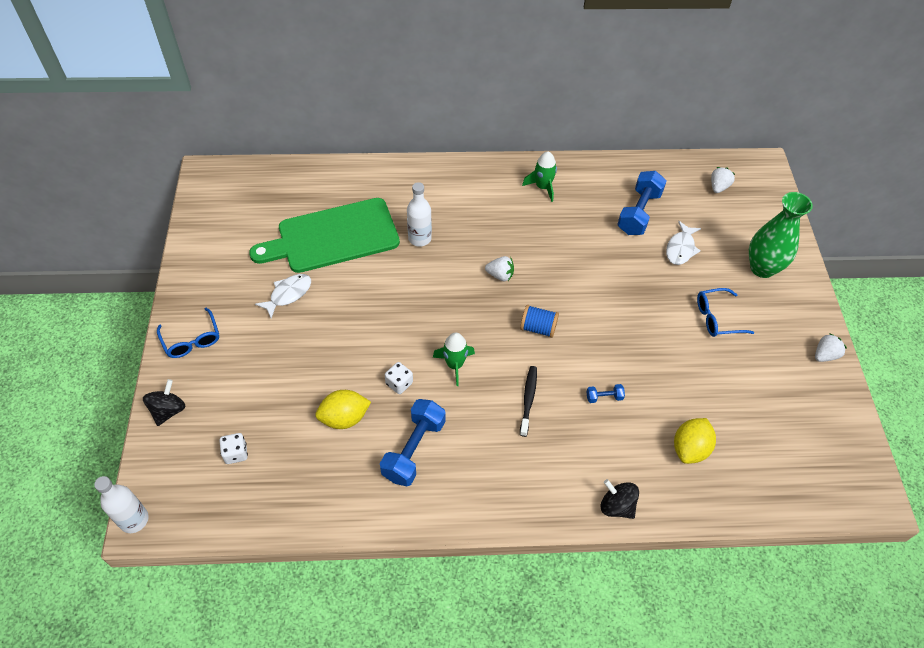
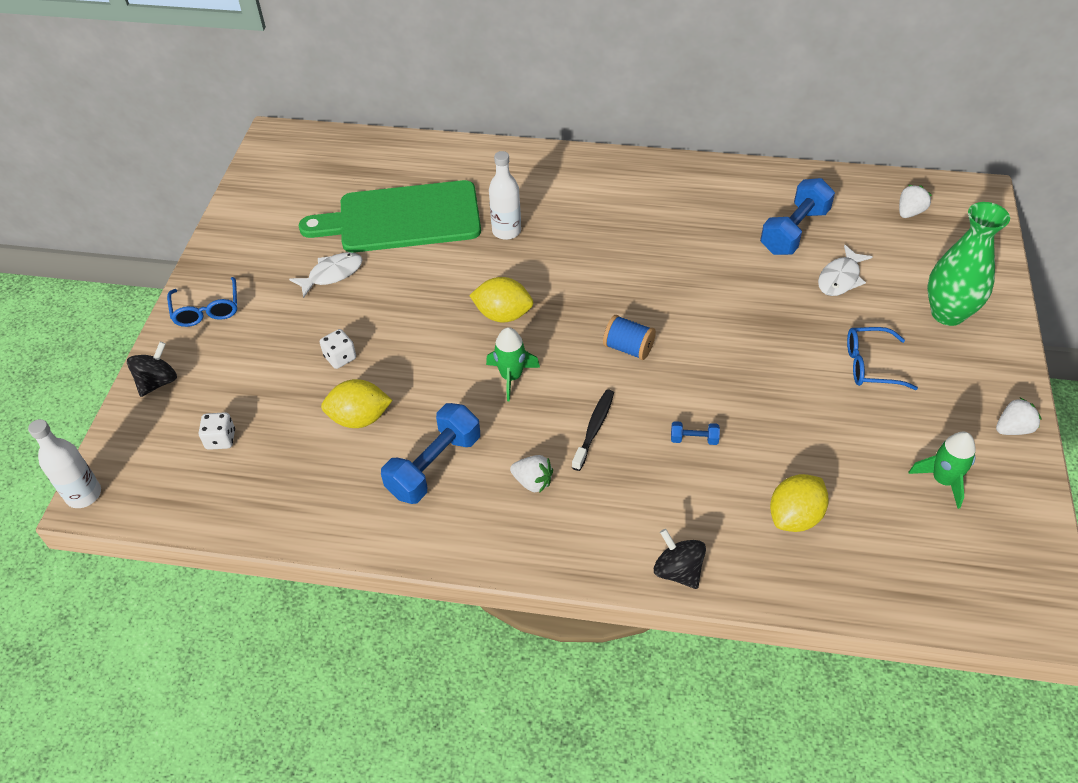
camera: 15 degrees right, 5 degrees down
white dice [385,362,413,394] -> white dice moved to [320,329,356,369]
white strawberry [485,256,514,281] -> white strawberry moved to [510,455,553,493]
green rocket [522,151,557,202] -> green rocket moved to [908,432,976,509]
none -> yellow lemon [469,277,533,323]

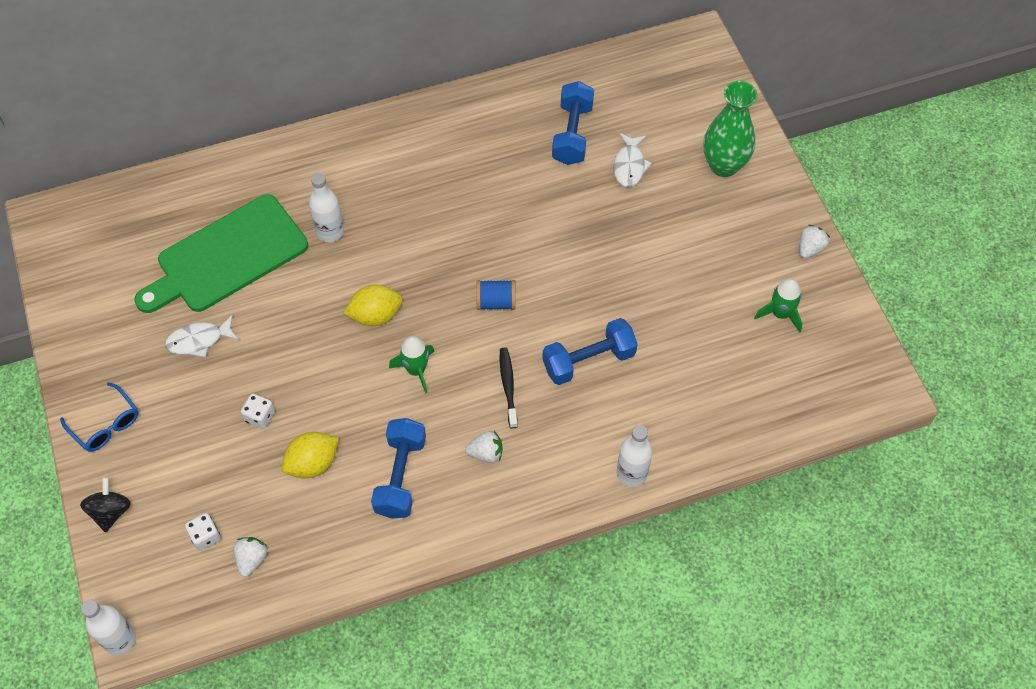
camera: 30 degrees left, 10 degrees up
white fish [289,252,362,298] -> white fish turned 135 degrees counterclockwise [165,315,239,357]
black spinning top [654,529,706,589] -> white bottle [617,425,653,487]
blue dumbbell [671,421,720,445] -> blue dumbbell [542,318,638,385], size x2.24
yellow lemon [770,474,829,532] -> none
blue glasses [847,327,918,390] -> none
white strawberry [899,185,932,218] -> white strawberry moved to [234,537,268,577]

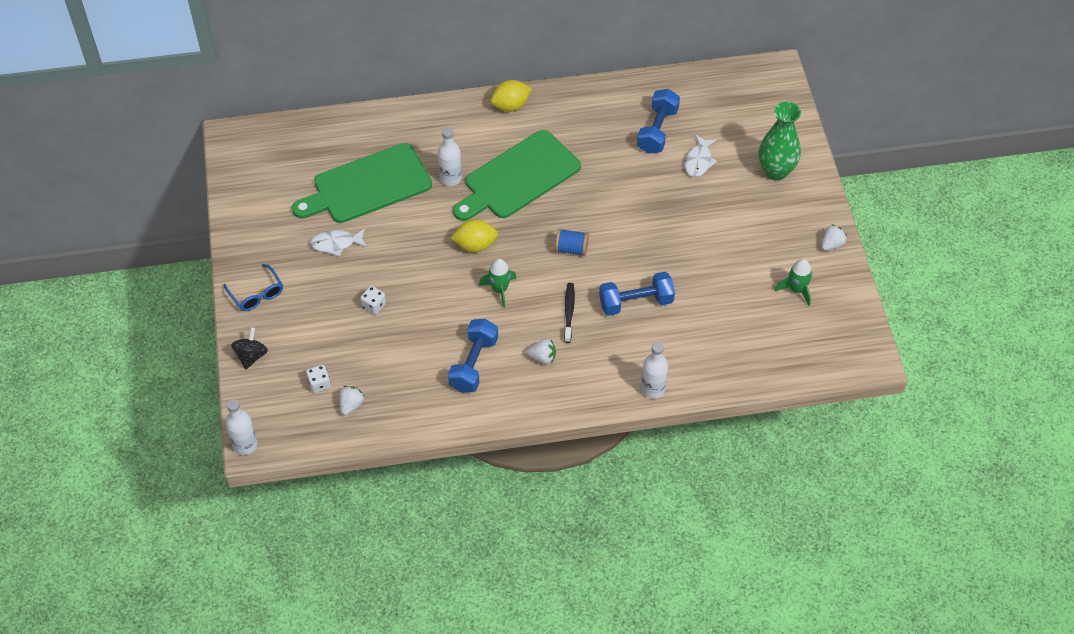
camera: 10 degrees right, 5 degrees down
yellow lemon [282,432,339,479] -> yellow lemon moved to [491,80,532,112]
none -> green cutting board [453,130,581,221]

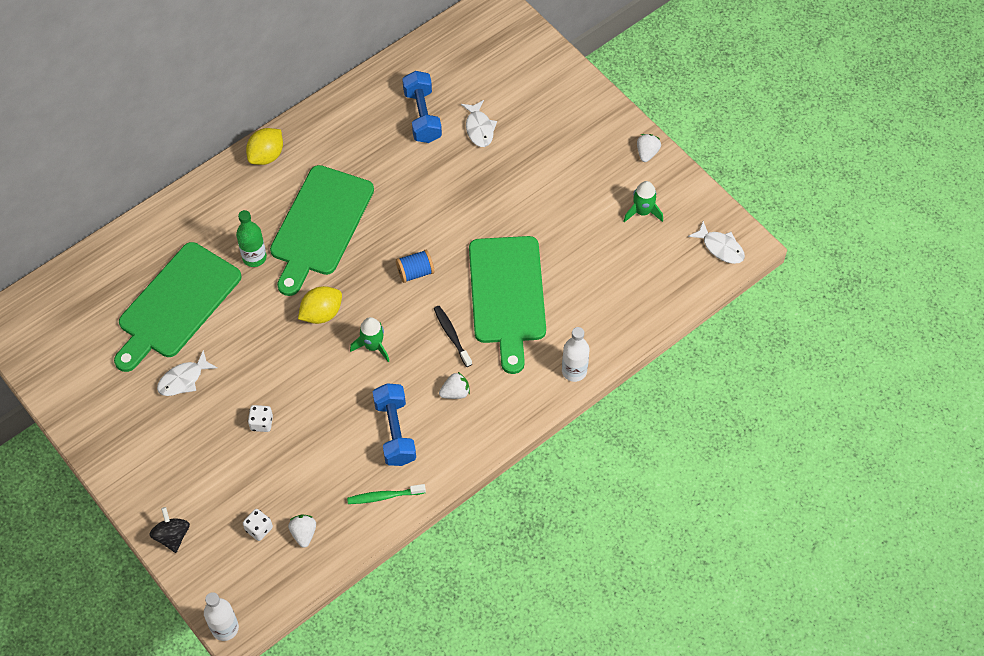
camera: 30 degrees left, 5 degrees up
blue glasses [223,264,283,311] -> none
white bottle [438,128,462,186] -> green bottle [236,210,267,267]
blue dumbbell [599,272,675,316] -> green cutting board [469,236,546,374]
green vase [759,102,801,181] -> none
none -> green toothbrush [347,484,426,504]
none -> white fish [688,221,745,264]

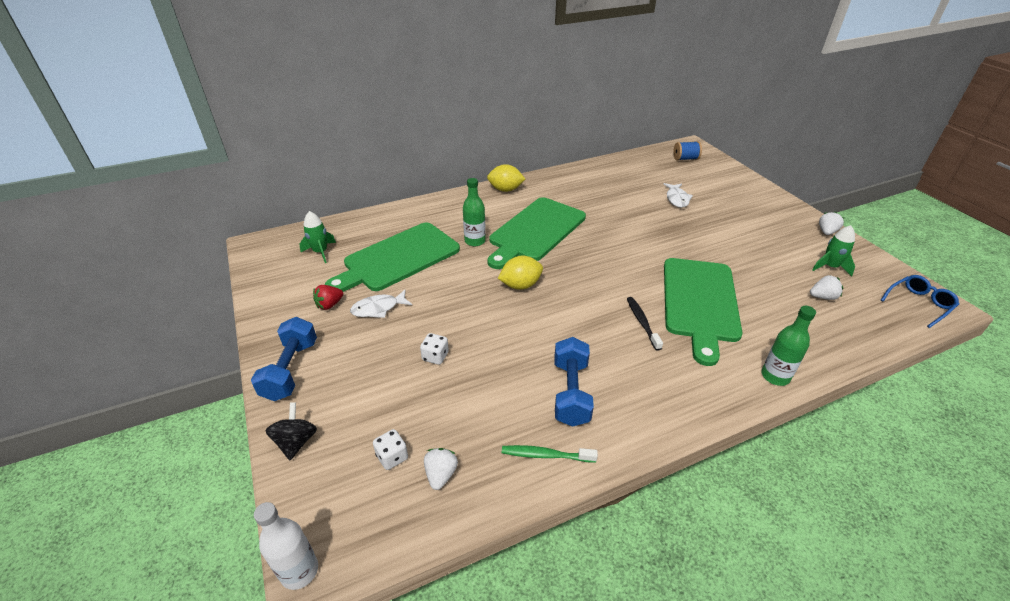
camera: 15 degrees right, 20 degrees down
yellow lemon [246,128,283,165] -> yellow lemon turned 45 degrees clockwise [487,164,525,192]
green rocket [350,317,389,362] -> green rocket moved to [299,211,336,263]
blue spool [396,249,434,283] -> blue spool moved to [673,141,702,160]
blue dumbbell [402,71,442,143] -> blue dumbbell moved to [251,317,317,401]
white strawberry [439,372,470,399] -> white strawberry moved to [810,275,843,300]
white bottle [562,327,590,382] -> green bottle [761,306,816,386]
white fish [688,221,745,264] -> blue glasses [881,275,959,328]
none -> red strawberry [313,285,343,310]

